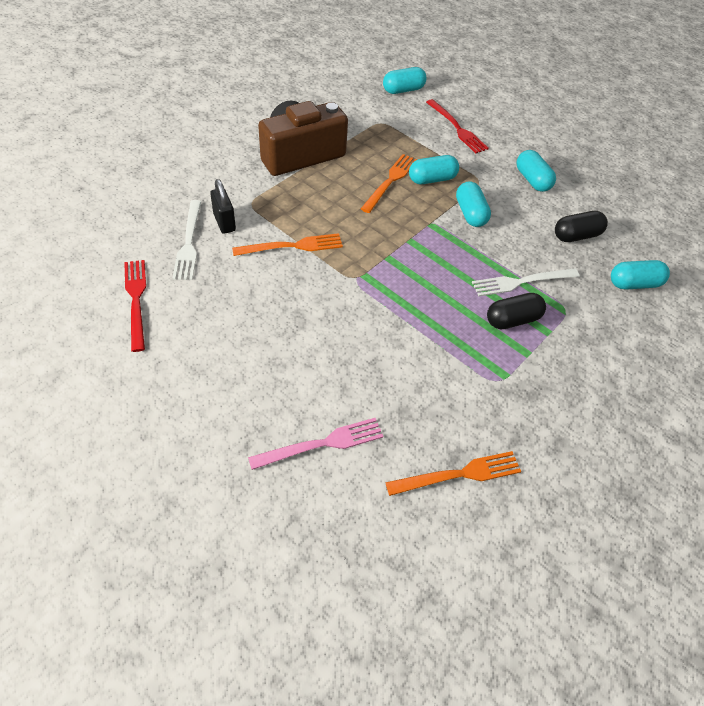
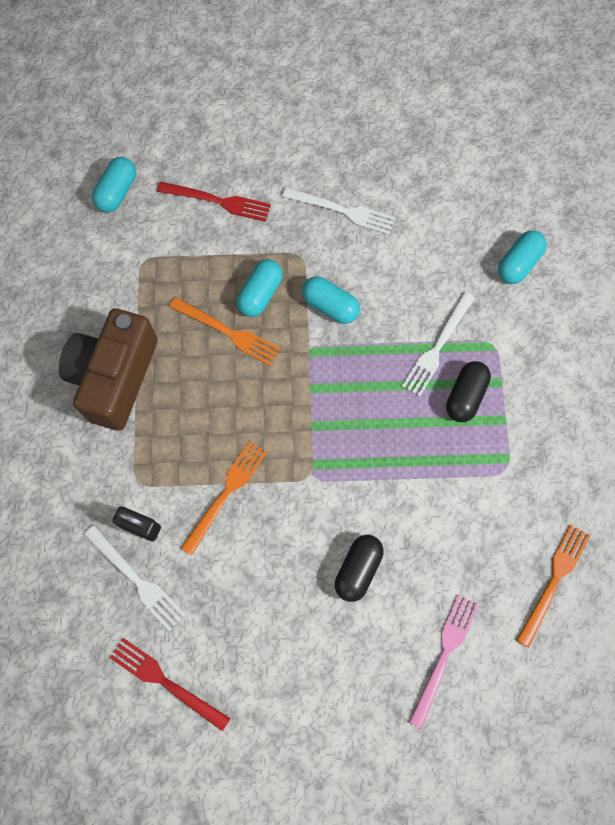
camera: 40 degrees left, 20 degrees up
orange fork [361,154,417,213] -> orange fork turned 135 degrees clockwise [169,297,280,366]
turquoise capsule [517,150,556,192] -> white fork [282,187,395,235]
black capsule [555,211,608,242] -> black capsule moved to [335,535,384,602]

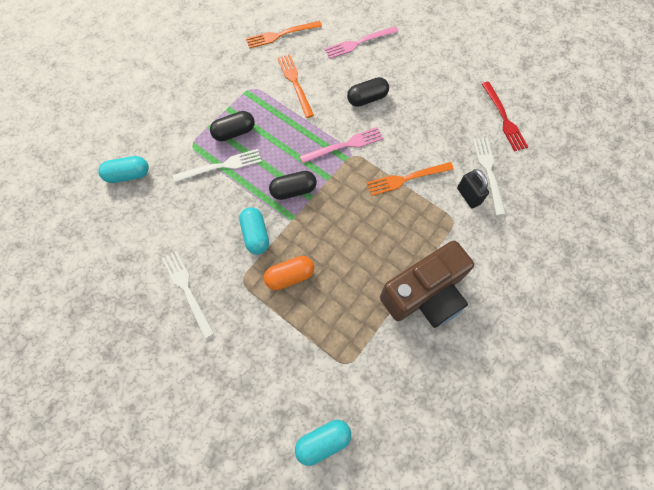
camera: 140 degrees left, 5 degrees down
red fork [157,181,271,222] -> none
orange fork [169,297,280,366] -> orange fork moved to [277,54,314,118]
turquoise capsule [236,259,283,317] -> orange capsule [264,256,314,290]
none -> black capsule [269,171,317,200]
none -> pink fork [300,127,384,163]

